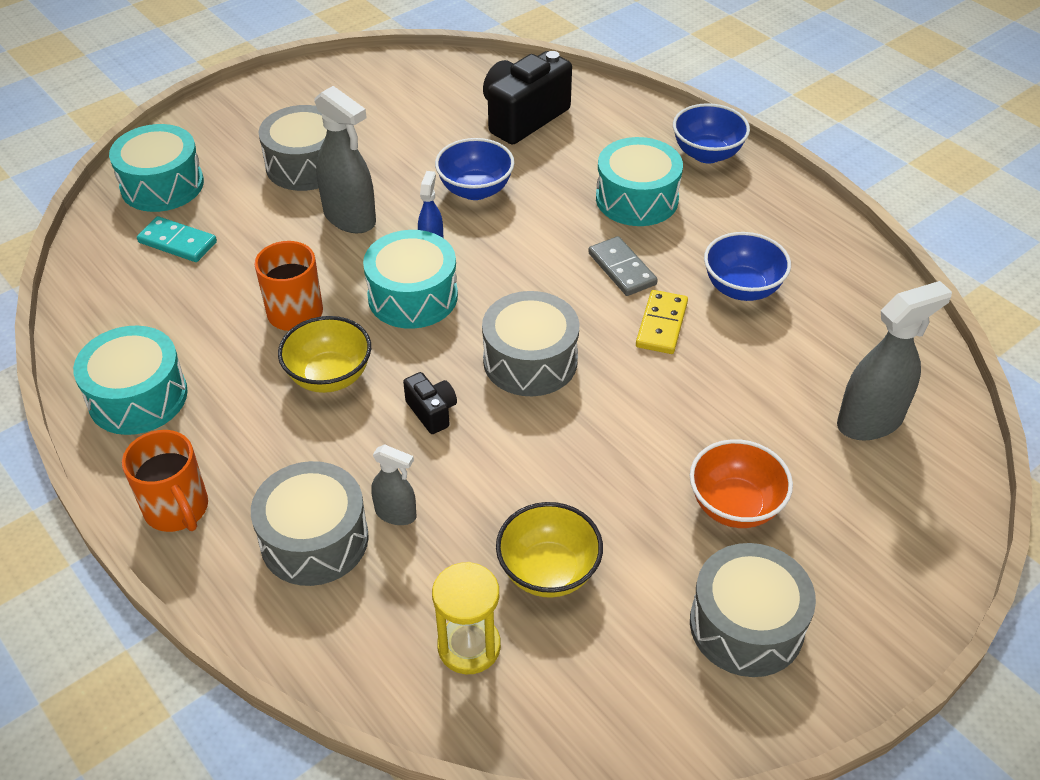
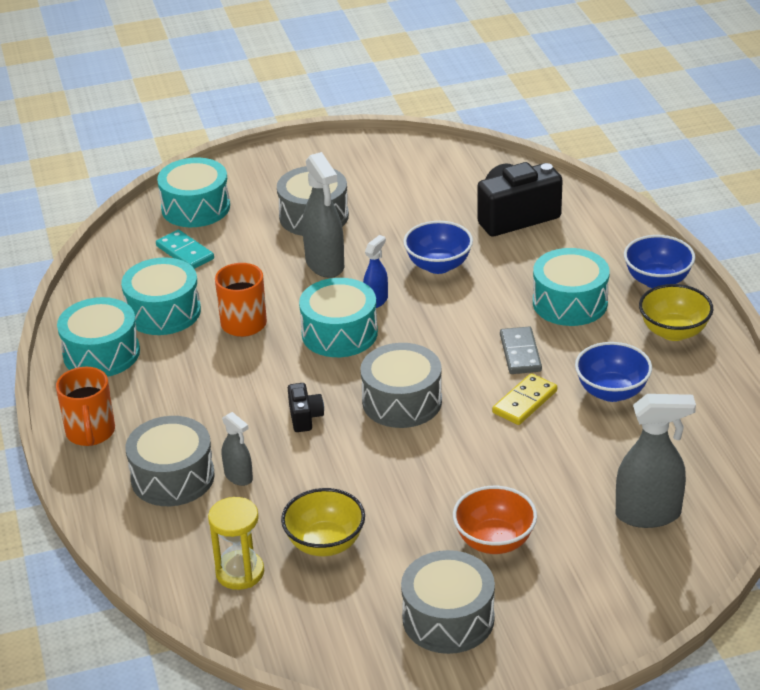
camera: 25 degrees right, 10 degrees down
yellow bowl [278,316,371,393] -> yellow bowl moved to [639,284,713,341]
none -> turquoise drum [121,257,201,335]

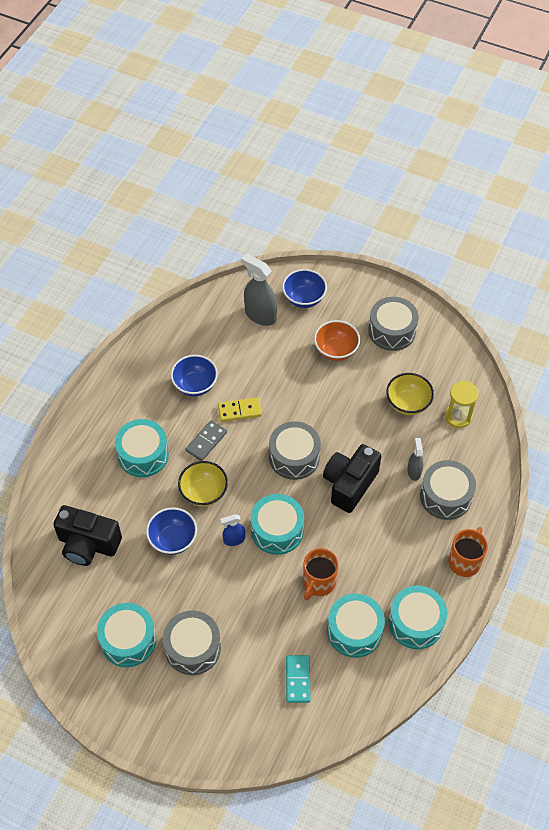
camera: 140 degrees left, 20 degrees up
turquoise drum [157,157,230,227] -> turquoise drum moved to [97,603,156,667]
black camera [288,383,324,432] -> black camera [323,444,381,513], size x2.06
grey spray bottle [303,152,344,278] -> none
blue bowl [624,235,695,288] -> blue bowl moved to [282,269,327,308]
yellow bowl [639,284,713,341] -> yellow bowl moved to [178,461,228,507]

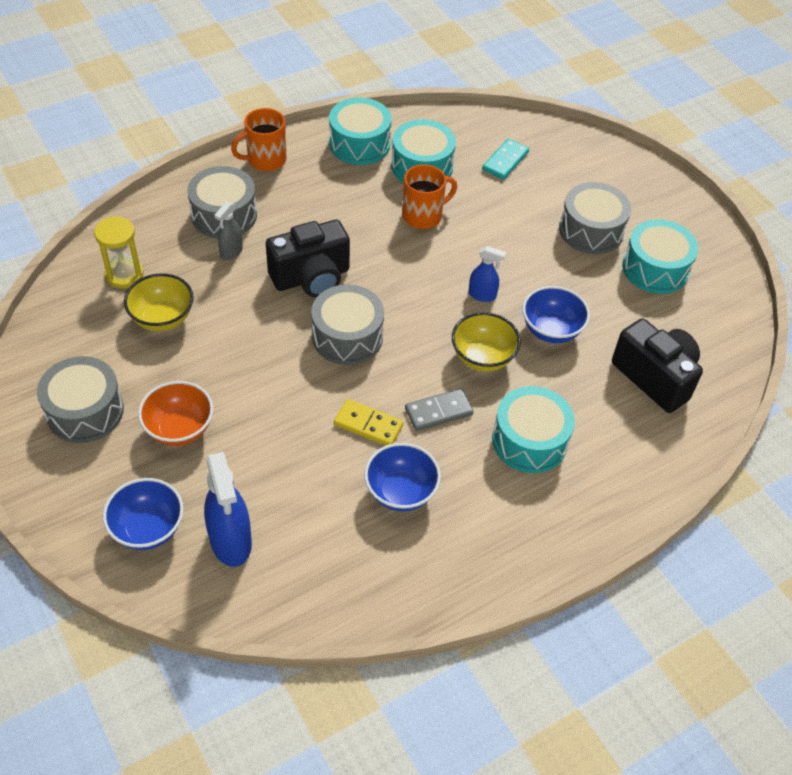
camera: 150 degrees left, 5 degrees down
grey spray bottle [241,253,277,326] -> blue spray bottle [204,452,252,567]
turquoise drum [251,494,304,555] -> none

